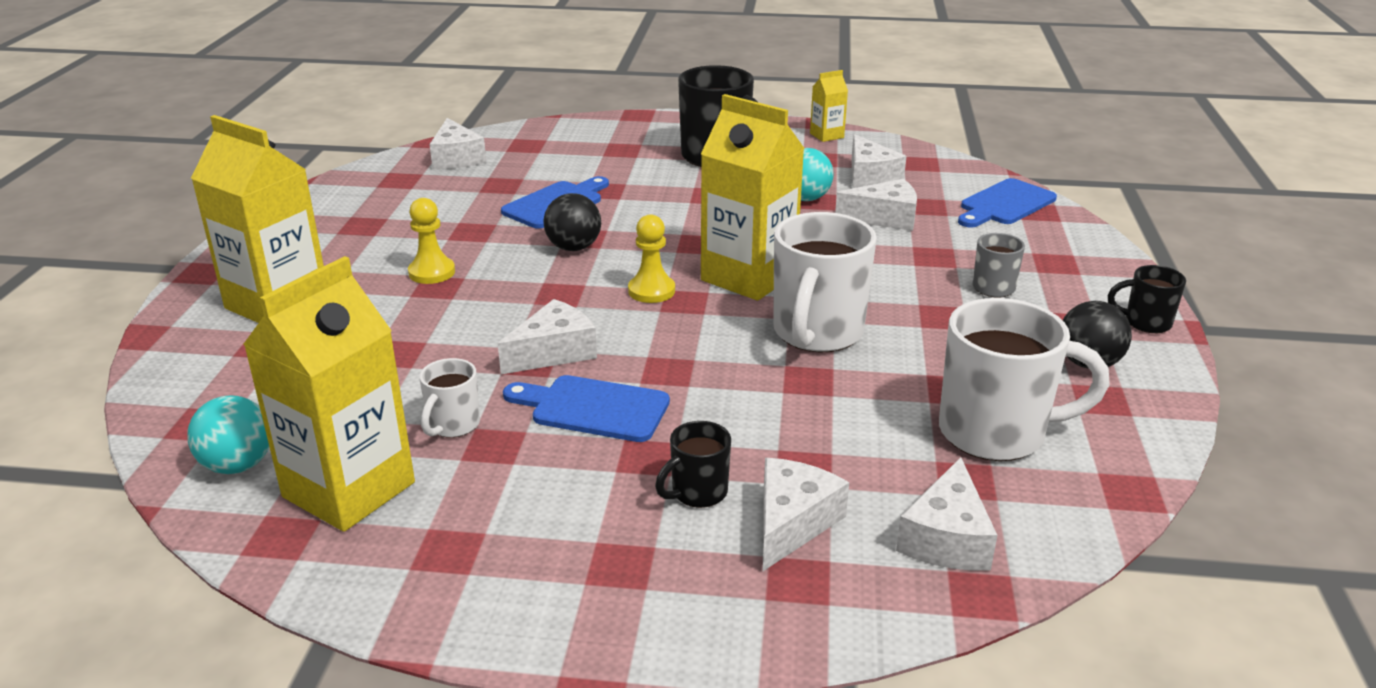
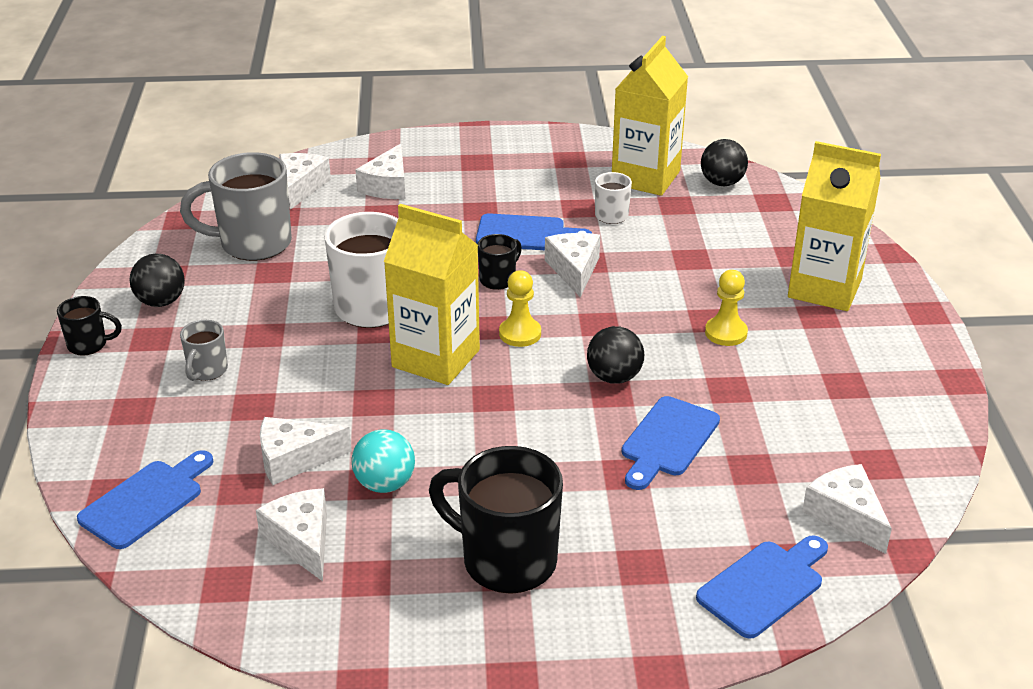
camera: 170 degrees right, 5 degrees up
turquoise ball [187,396,269,474] -> black ball [701,139,748,186]
white cheese [498,299,597,374] -> white cheese turned 135 degrees clockwise [545,233,600,297]
black mug [655,421,731,508] -> black mug moved to [478,234,522,290]
yellow carton [810,70,848,142] -> none
white mug [939,298,1110,461] -> grey mug [180,152,292,261]
none -> blue cutting board [696,536,828,639]

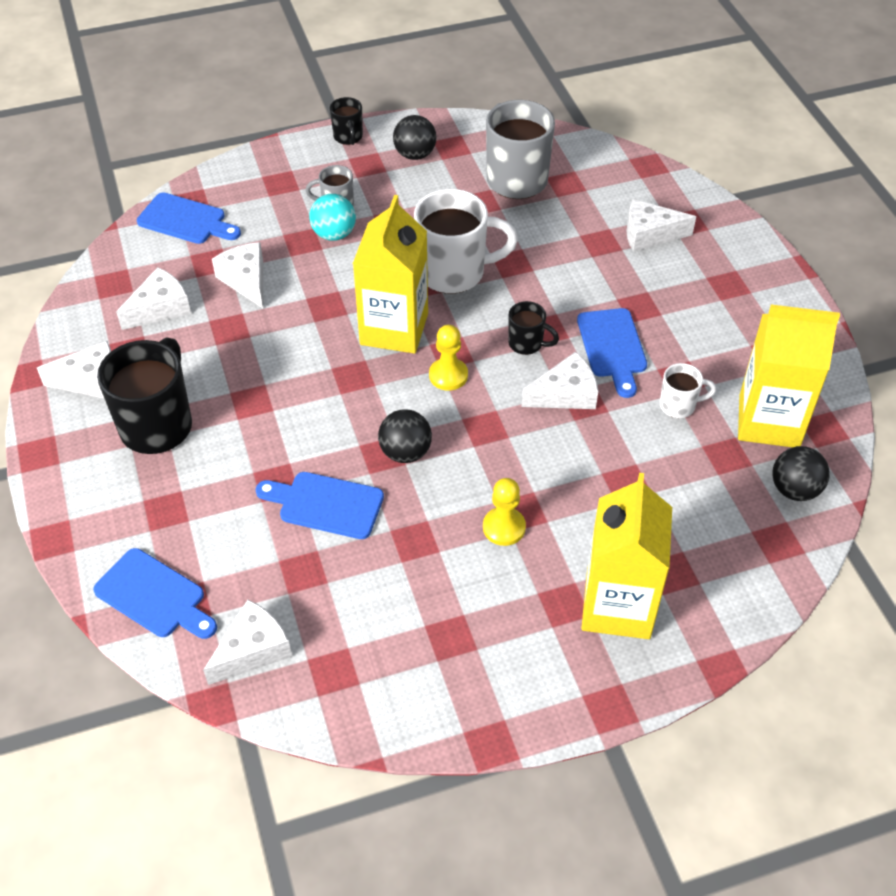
camera: 75 degrees right, 15 degrees up
white cheese [279,153,331,210] -> white cheese moved to [37,341,111,398]
turquoise ball [351,429,415,493] -> turquoise ball moved to [309,194,356,241]

